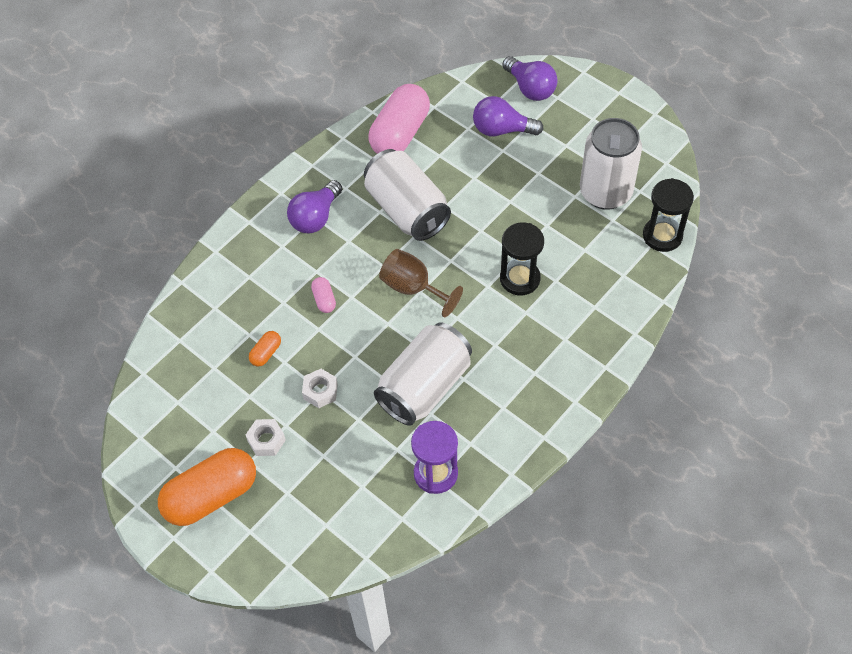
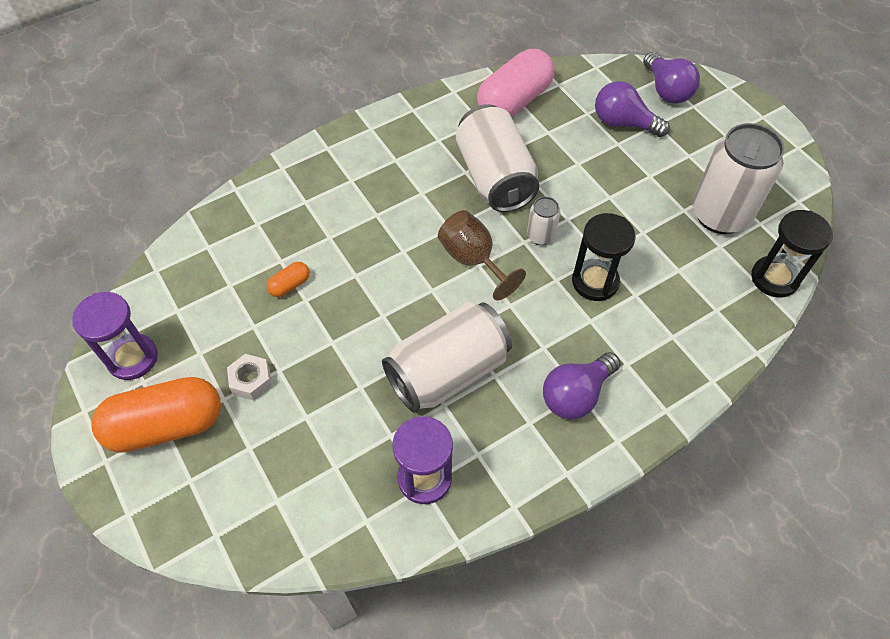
camera: 15 degrees right, 0 degrees up
purple light bulb [287,180,342,233] -> purple light bulb moved to [543,352,620,419]
white nut [302,369,338,408] -> none
pink capsule [311,277,336,313] -> none
none -> purple hourglass [72,292,158,380]
none -> white can [527,197,560,245]

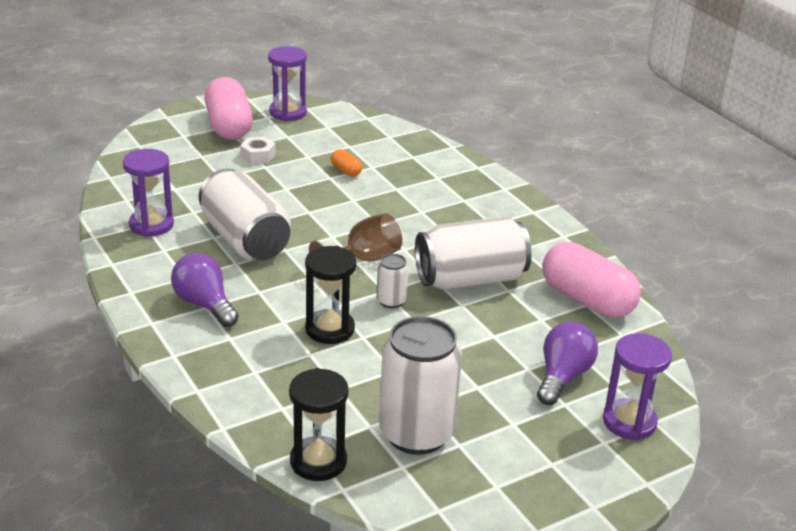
camera: 90 degrees right, 25 degrees down
orange capsule [91,377,221,453] -> pink capsule [204,77,253,140]
purple light bulb [643,52,700,104] -> purple hourglass [603,333,672,440]

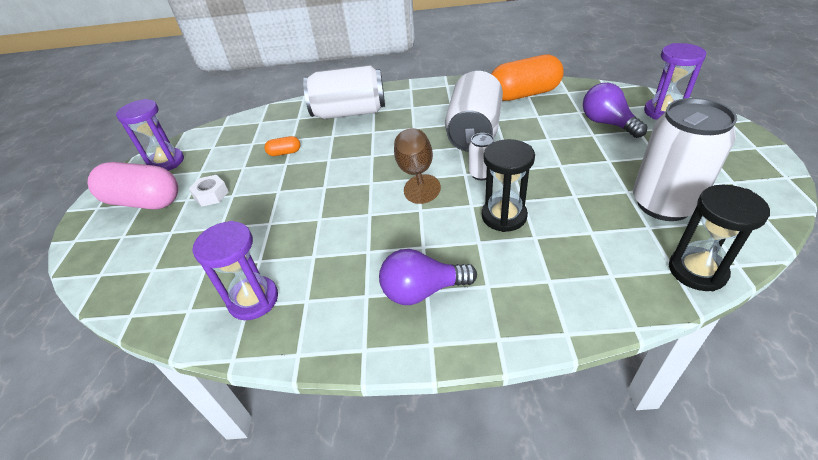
camera: 55 degrees left, 10 degrees up
white can [199,169,291,260] -> white can moved to [303,65,385,119]
pink capsule [542,242,641,318] -> orange capsule [491,54,564,101]

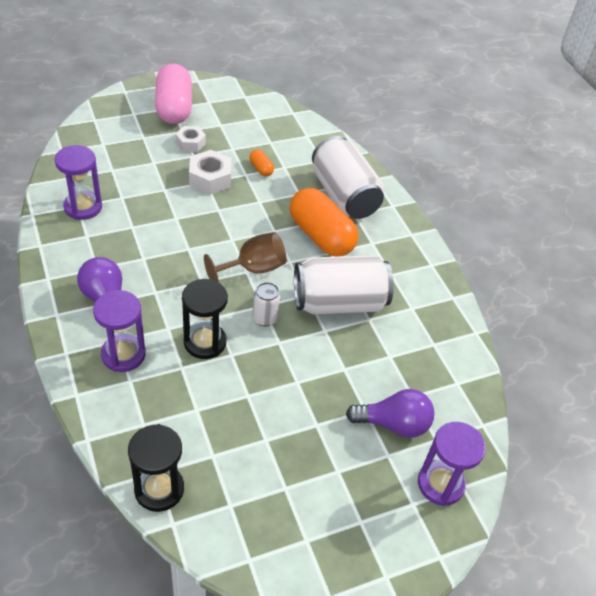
camera: 60 degrees right, 5 degrees up
purple hourglass [116,99,184,171] -> purple hourglass moved to [93,290,146,372]
orange capsule [491,54,564,101] -> orange capsule moved to [290,188,358,257]
purple light bulb [583,83,647,138] -> purple light bulb turned 60 degrees clockwise [346,389,435,438]
white can [633,98,737,221] -> none
none -> white nut [189,150,231,195]

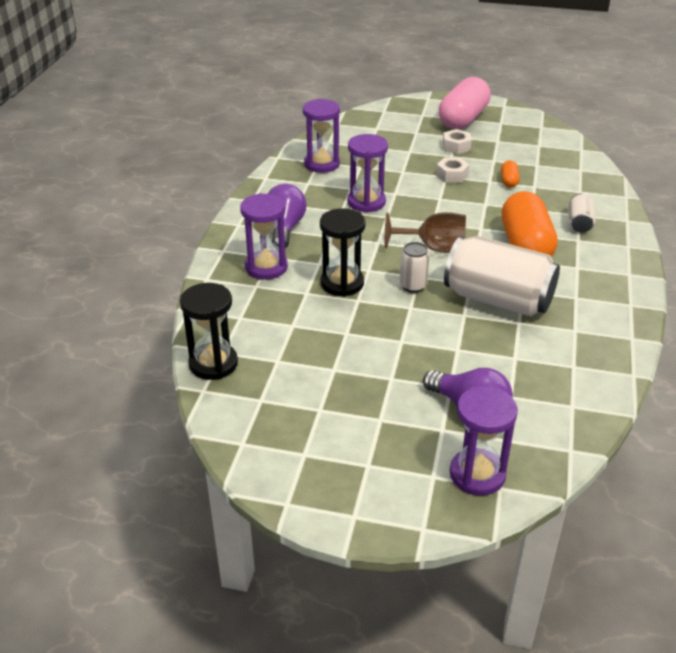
camera: 40 degrees right, 10 degrees down
white nut [189,150,231,195] -> white nut [436,158,469,183], size x0.66
white can [312,136,384,219] -> white can [568,193,596,233], size x0.46
none -> purple hourglass [347,134,388,213]

